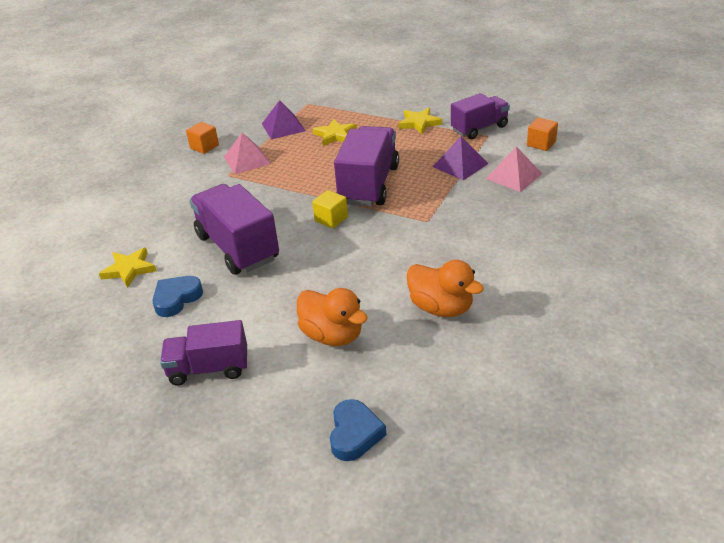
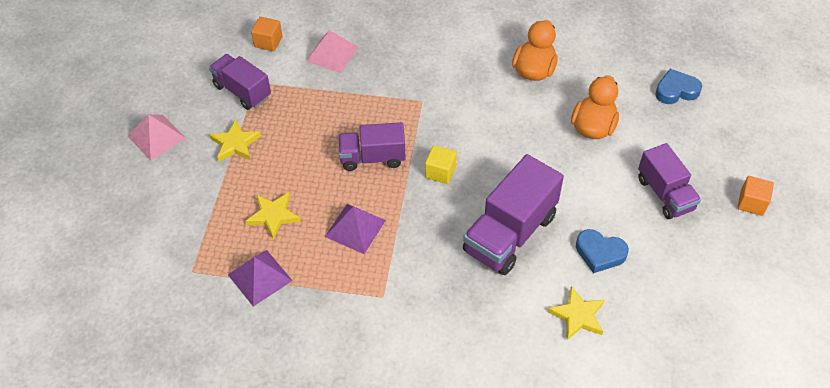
camera: 110 degrees left, 15 degrees up
orange cube [186,122,219,154] -> orange cube moved to [737,176,774,216]
pink pyramid [224,132,271,174] -> pink pyramid moved to [128,114,186,161]
purple truck [334,126,399,206] -> purple truck [338,122,406,171], size x0.65
purple pyramid [433,136,488,180] -> purple pyramid moved to [325,204,386,254]

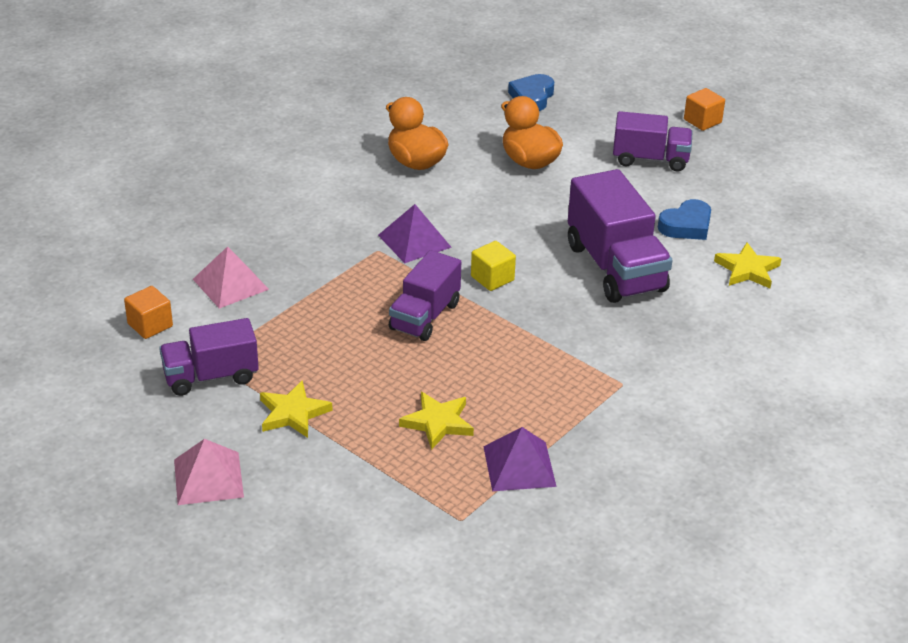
camera: 60 degrees left, 15 degrees down
purple pyramid [325,204,386,254] -> purple pyramid moved to [378,204,452,263]

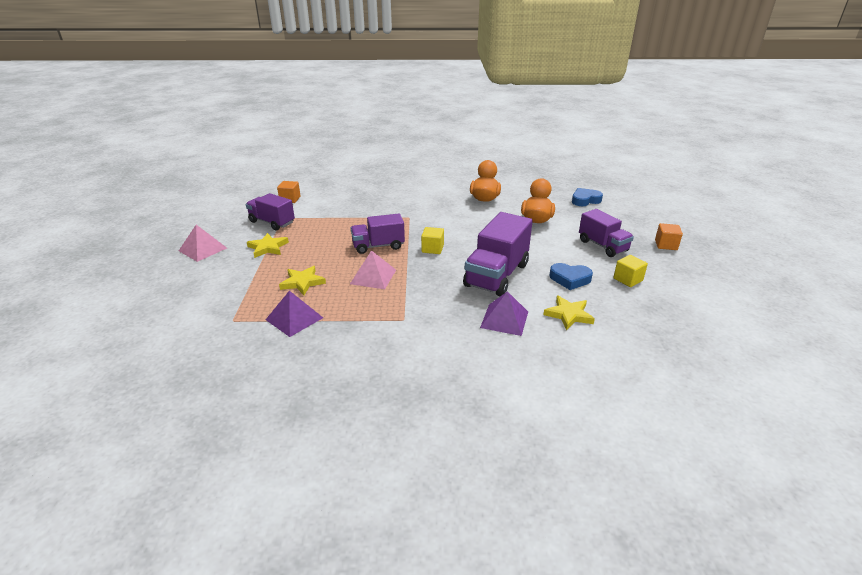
camera: 50 degrees right, 5 degrees down
pink pyramid [193,246,269,308] -> pink pyramid moved to [350,250,396,289]
purple pyramid [378,204,452,263] -> purple pyramid moved to [480,291,528,336]
none -> yellow cube [613,255,648,287]

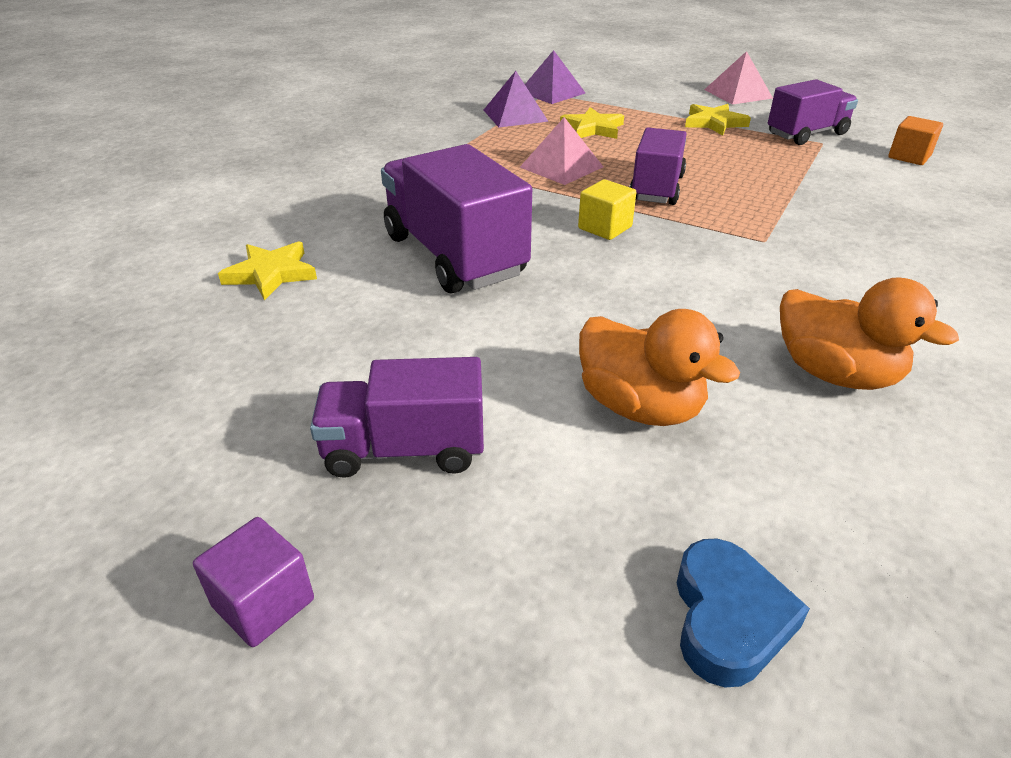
camera: 120 degrees right, 5 degrees up
purple pyramid [480,291,528,336] -> purple pyramid moved to [525,50,585,104]
blue heart [549,263,593,290] -> none
yellow cube [613,255,648,287] -> none
orange cube [655,223,683,250] -> purple cube [193,517,314,647]

